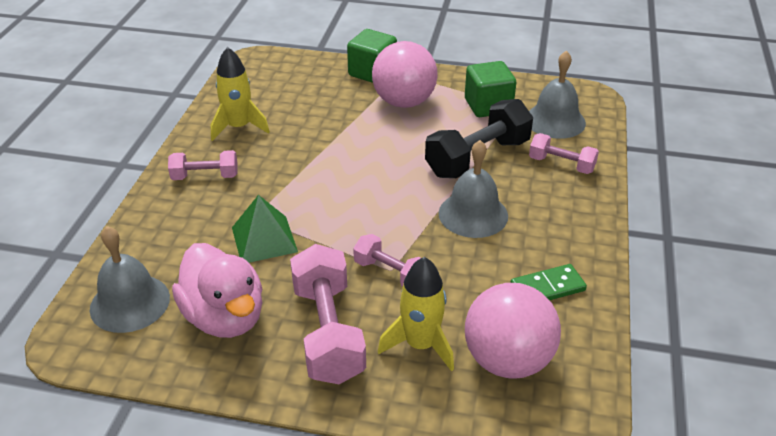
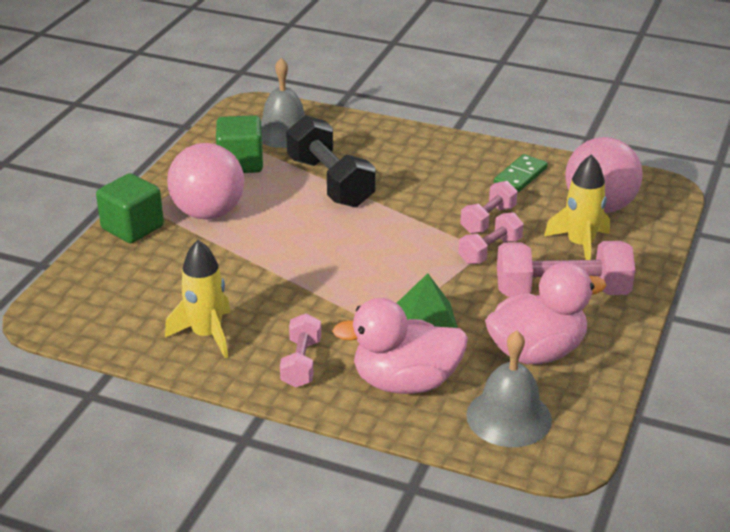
camera: 80 degrees left, 5 degrees down
grey bell [439,140,508,238] -> none
green domino [510,264,587,300] -> green domino turned 45 degrees clockwise [494,154,548,192]
pink dumbbell [529,133,599,174] -> pink dumbbell moved to [460,181,518,234]
none -> pink duck [332,298,468,394]

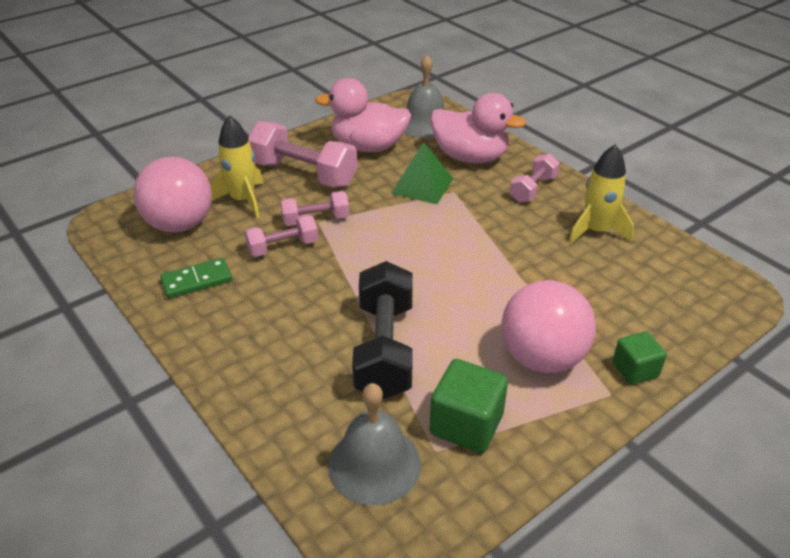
camera: 150 degrees left, 5 degrees up
green cube [96,173,164,243] -> green cube [613,331,667,385], size x0.64

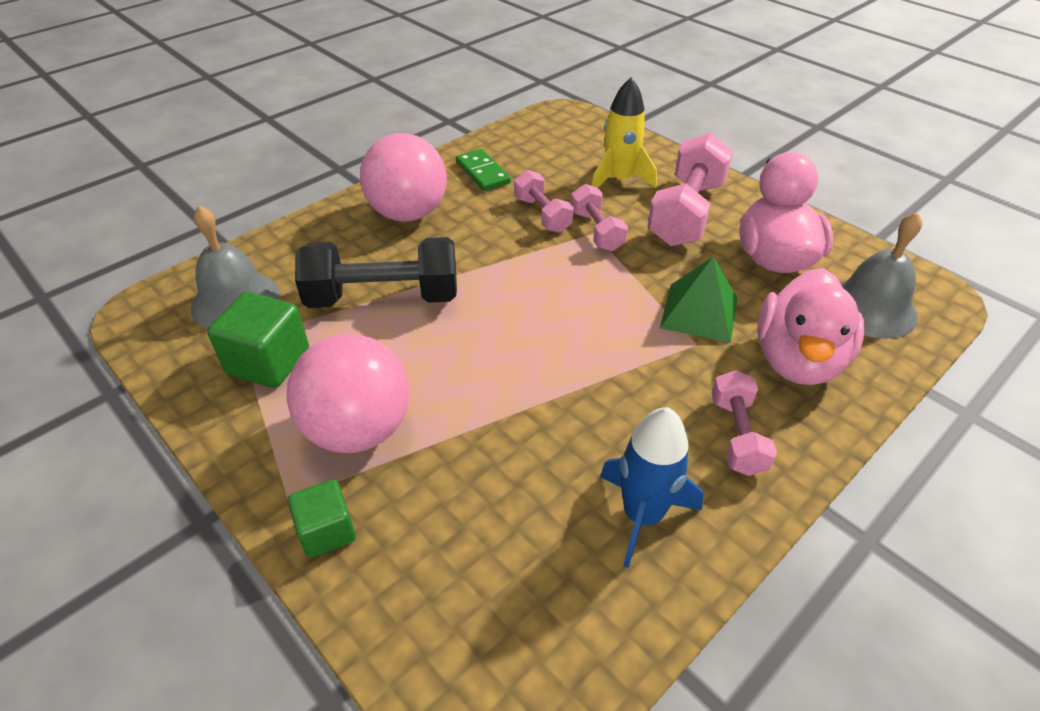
camera: 85 degrees right, 5 degrees up
pink ball [133,157,212,233] -> pink ball moved to [360,133,447,222]
pink dumbbell [510,153,560,203] -> pink dumbbell turned 60 degrees clockwise [711,370,777,476]
yellow rocket [569,144,634,244] -> blue rocket [600,407,703,568]

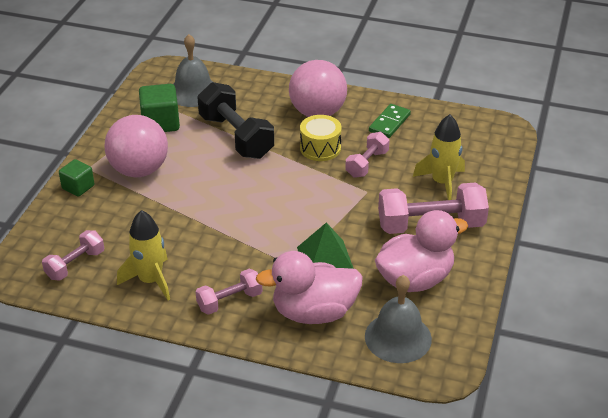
camera: 60 degrees right, 5 degrees down
pink dumbbell [571,184,628,251] -> pink dumbbell moved to [42,230,104,280]
blue rocket [600,407,703,568] -> yellow rocket [117,210,170,300]
none -> yellow drum [300,115,342,161]

